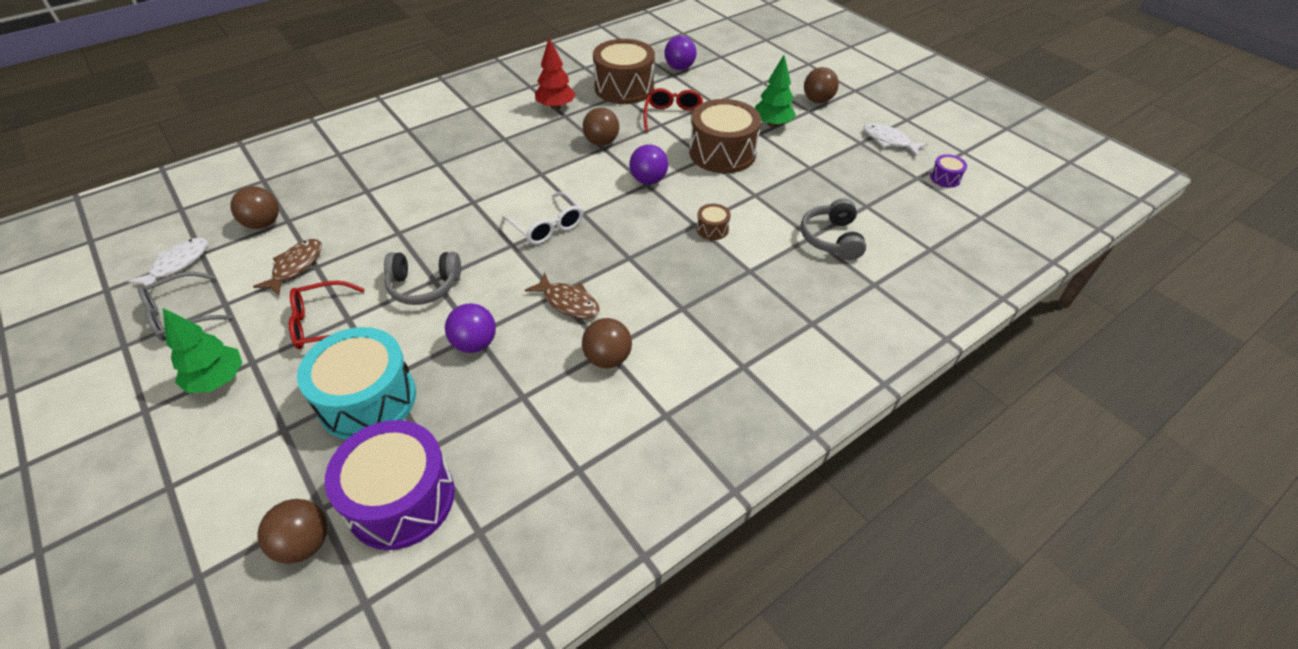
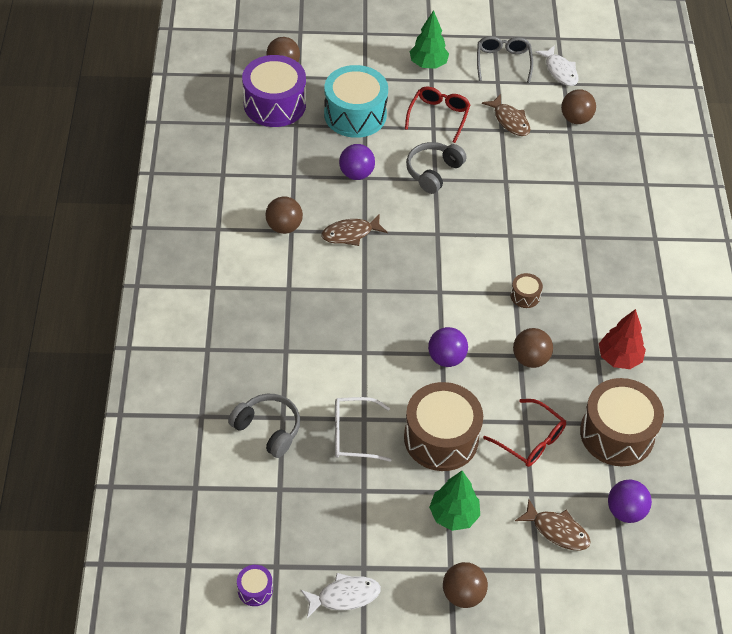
camera: 125 degrees right, 5 degrees up
white glasses [502,191,583,245] -> white glasses moved to [335,397,392,462]
brown drum [696,204,731,240] -> brown drum moved to [510,273,543,308]
none -> brown fish [515,499,591,551]

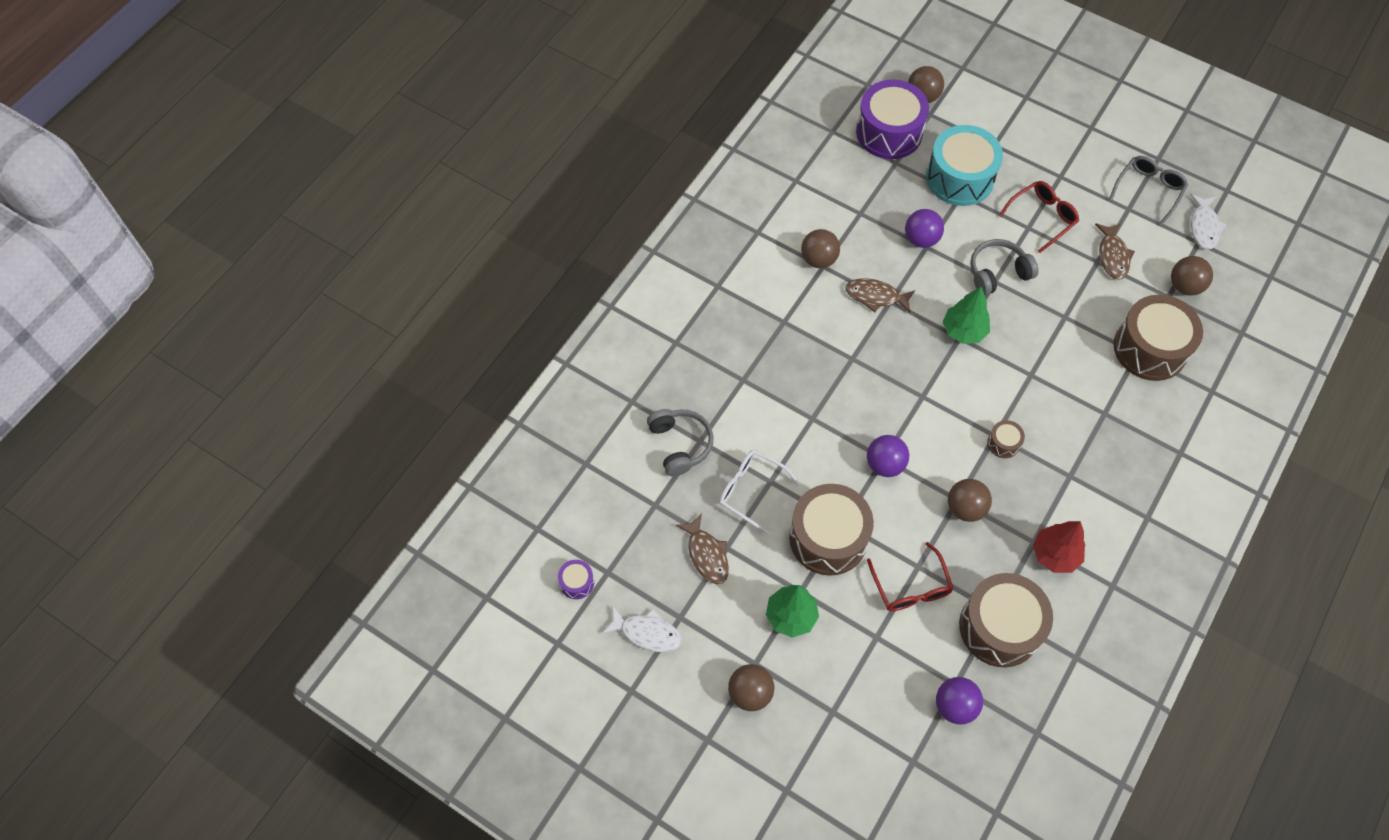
camera: 35 degrees right, 10 degrees up
green tree [410,10,449,69] -> green tree moved to [943,287,990,344]
brown fish [515,499,591,551] -> brown fish moved to [675,513,729,584]
none -> brown drum [1114,295,1203,381]

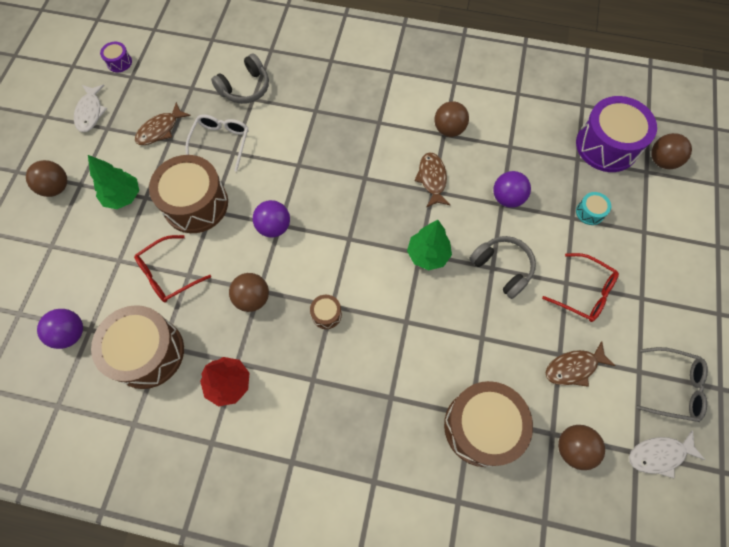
camera: 70 degrees right, 5 degrees up
turquoise drum [926,125,1003,206] -> turquoise drum [576,192,611,225], size x0.43

